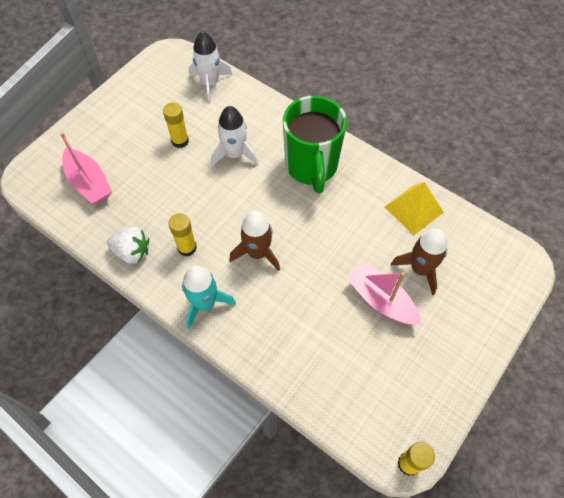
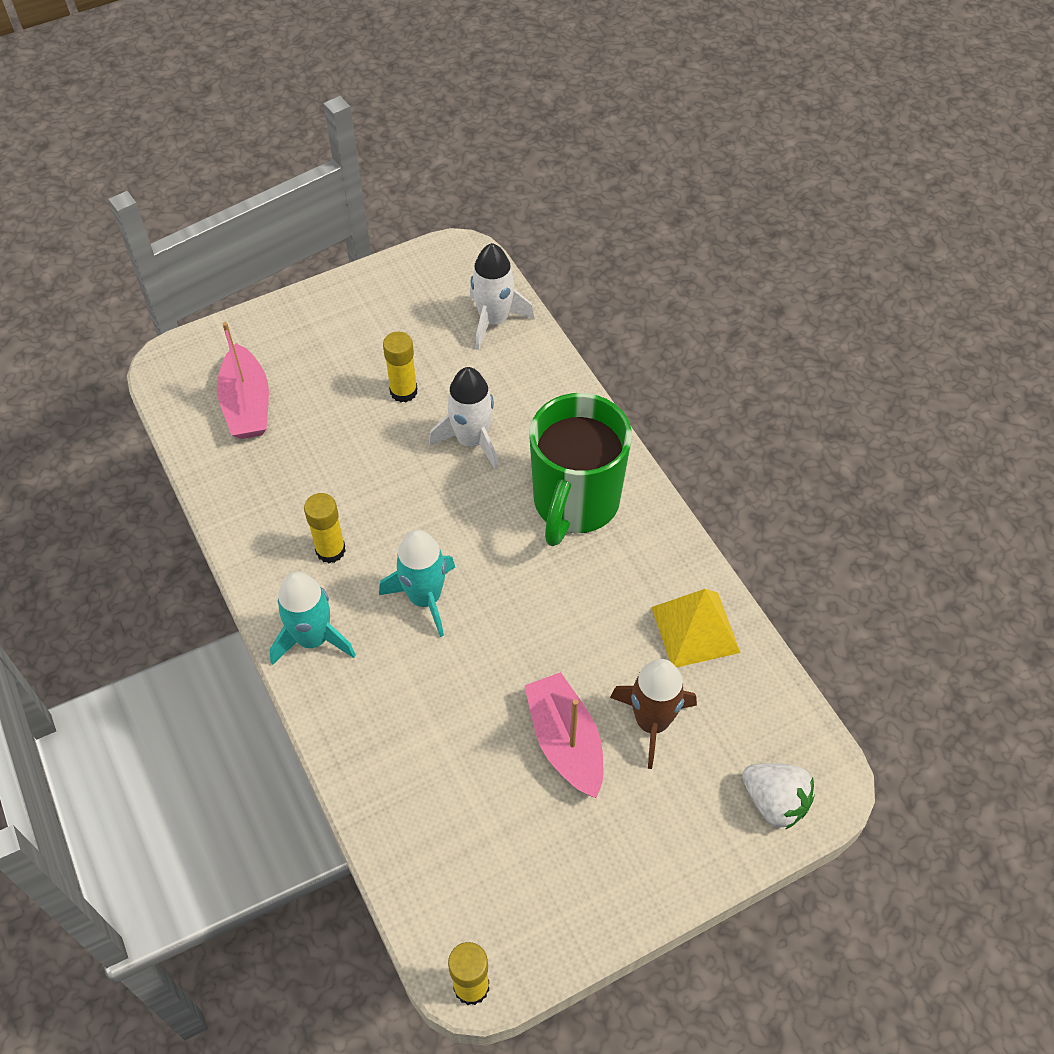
camera: 25 degrees right, 5 degrees down
white strawberry [107,227,149,264] -> white strawberry moved to [742,763,815,830]
brown rocket [229,211,280,271] -> turquoise rocket [379,530,455,637]

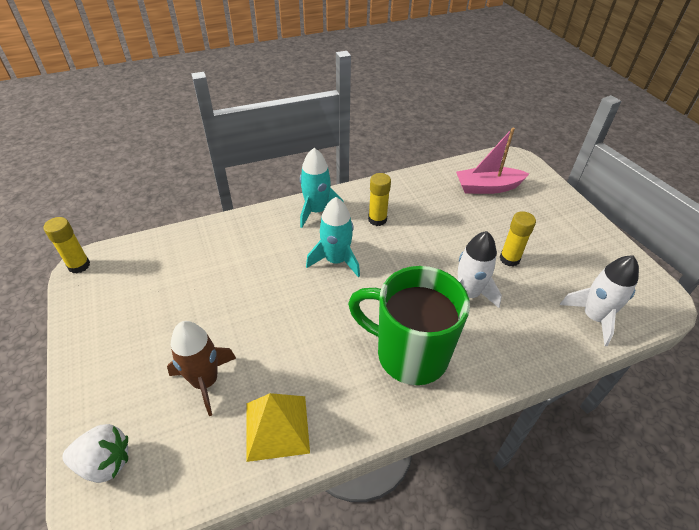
camera: 95 degrees right, 10 degrees down
pink boat [524,672,603,798] -> none
white strawberry [742,763,815,830] -> white strawberry turned 135 degrees counterclockwise [62,424,128,483]

